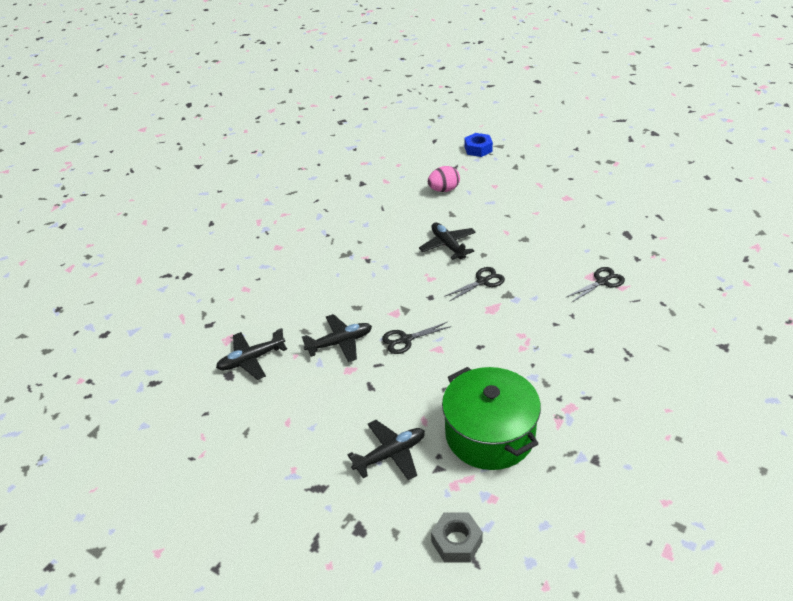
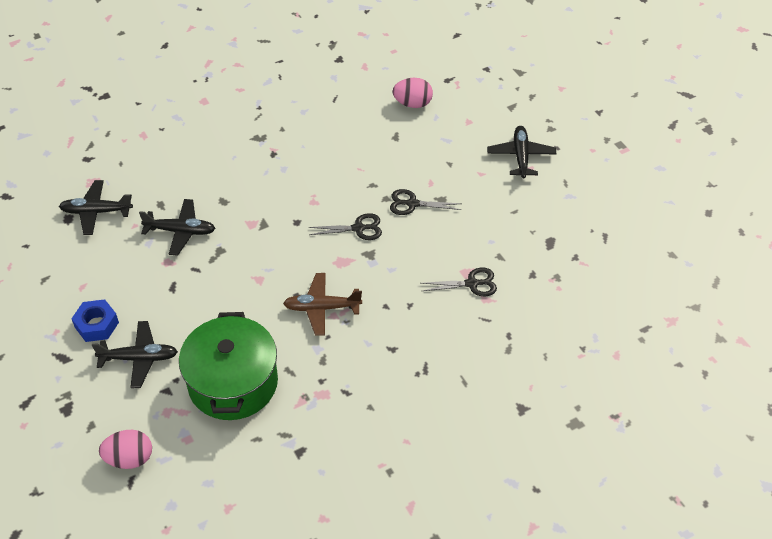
camera: 25 degrees right, 10 degrees up
black scissors [382,322,451,354] -> black scissors moved to [390,189,462,215]
black plane [419,223,476,260] -> black plane moved to [487,126,556,178]
grey nut [431,513,483,563] -> pink egg [99,430,152,469]
blue nut [465,133,493,157] -> blue nut moved to [71,299,119,342]
none -> brown plane [283,273,362,336]

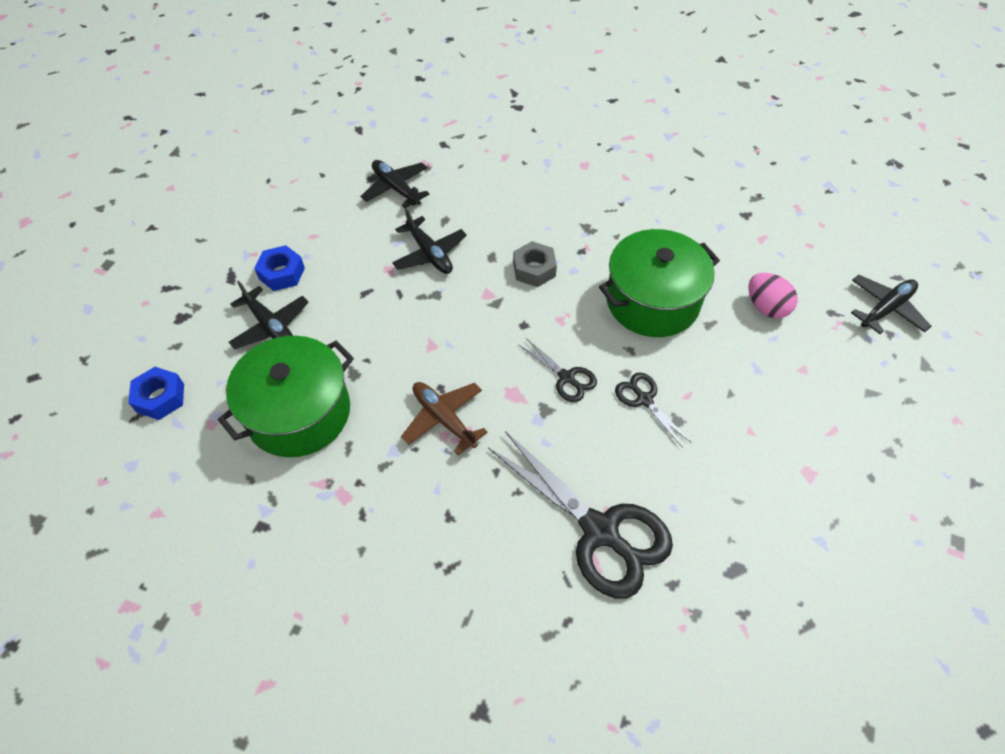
camera: 50 degrees right, 5 degrees up
pink egg [99,430,152,469] -> blue nut [128,367,184,420]
black scissors [421,268,497,296] -> black scissors [488,431,673,599], size x2.05
black plane [487,126,556,178] -> black plane moved to [851,275,931,334]
none -> grey nut [513,241,557,287]
none -> green pot [599,229,720,337]

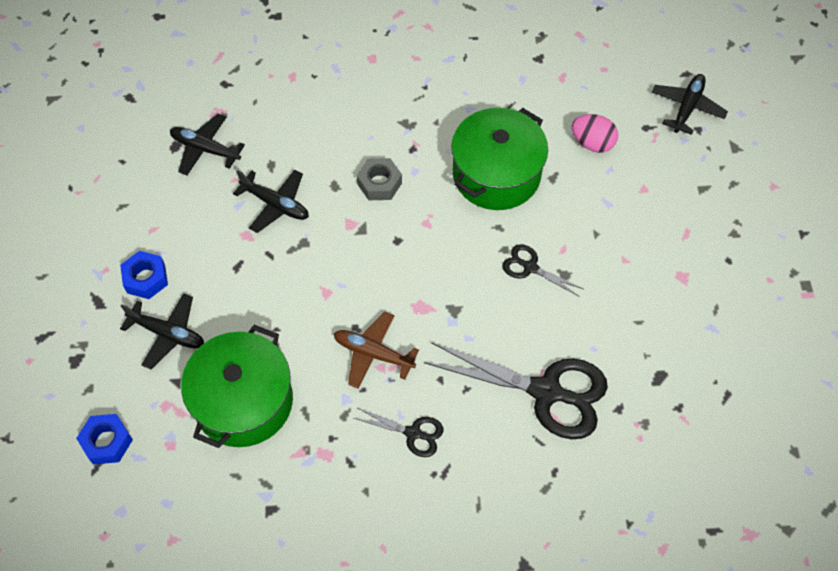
camera: 25 degrees left, 5 degrees up
black scissors [519,338,597,402] -> black scissors moved to [354,408,444,457]

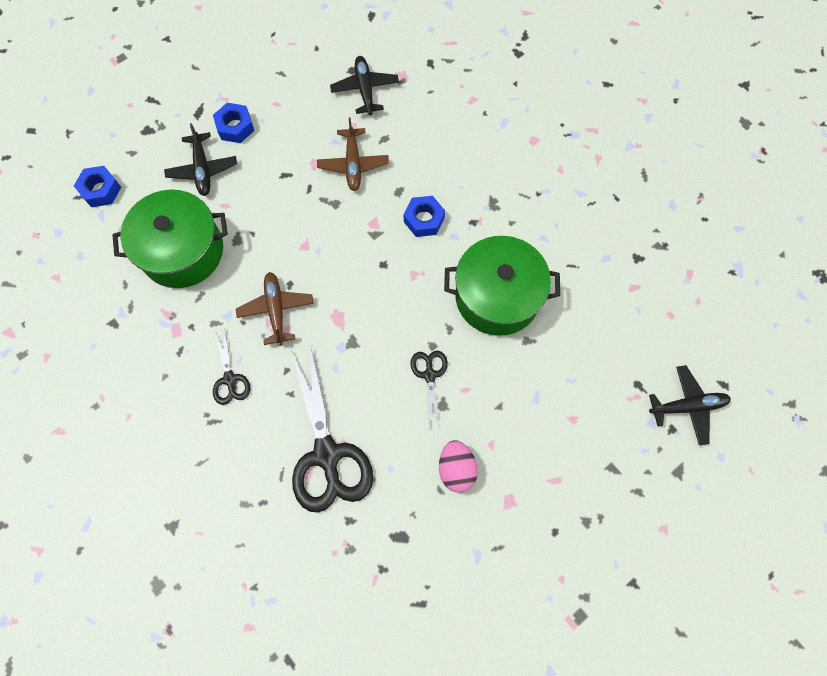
camera: 55 degrees right, 10 degrees up
black plane [233,169,309,233] -> brown plane [317,117,389,191]
grey nut [357,158,402,200] -> blue nut [404,196,445,237]
pink egg [572,114,618,153] -> pink egg moved to [439,440,478,493]

